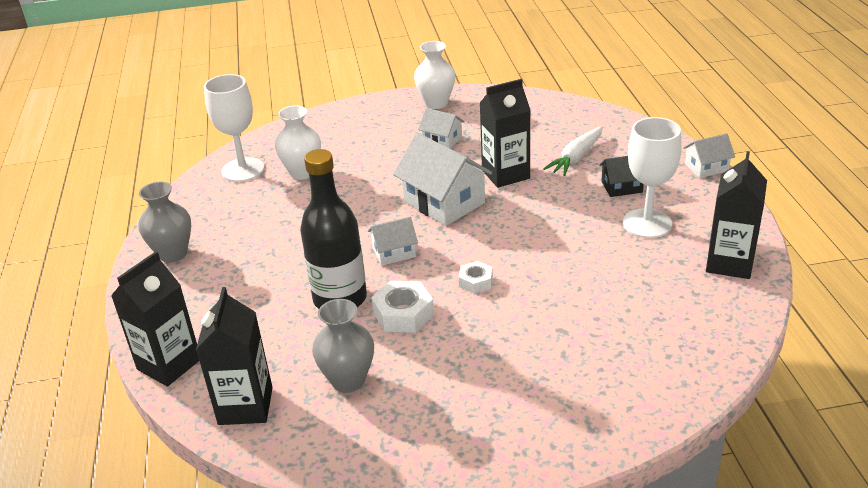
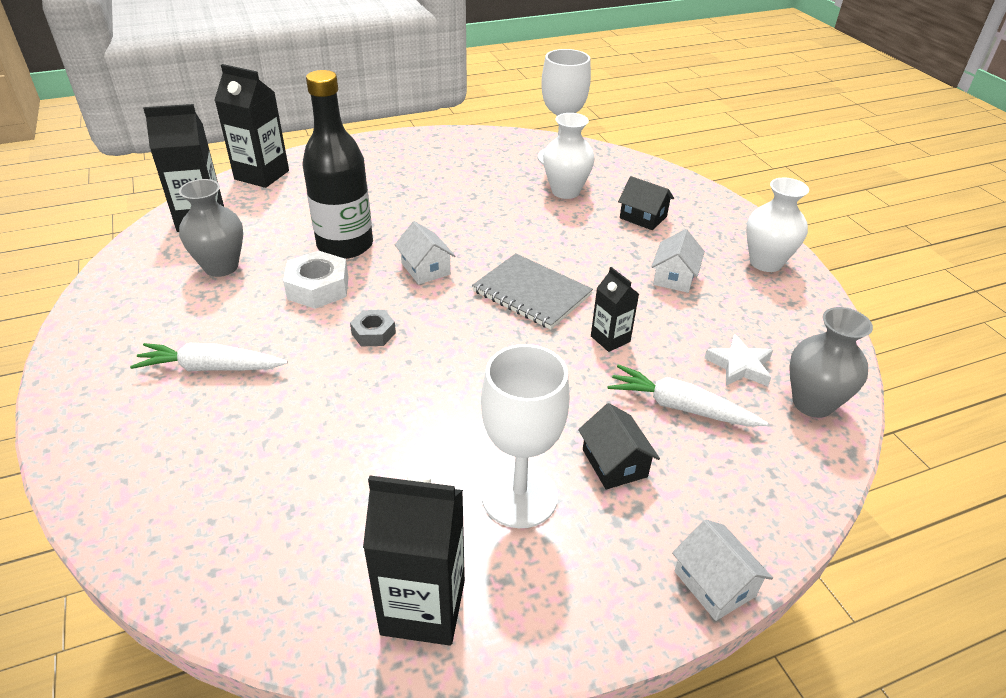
camera: 75 degrees right, 5 degrees up
grey vase [138,182,191,263] -> grey vase moved to [789,307,873,418]
white house [393,133,492,226] -> grey notebook [472,253,593,330]
white nut [459,261,493,294] -> grey nut [350,310,396,346]
black carton [480,79,531,188] -> black carton [591,267,639,352], size x0.57
none -> white carrot [130,343,288,371]
none -> black house [618,176,674,230]
none -> white star [704,334,773,386]

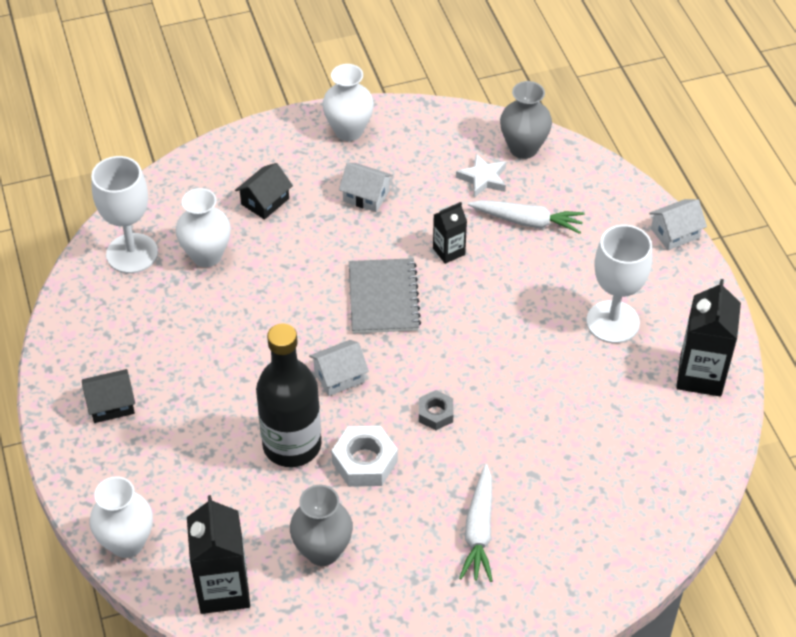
camera: 85 degrees left, 10 degrees up
black carton [215,64,289,188] -> white vase [90,476,153,558]
grey notebook [472,253,593,330] -> grey notebook turned 45 degrees counterclockwise [349,258,421,333]
black house [578,403,660,490] -> black house moved to [82,369,135,423]
white carrot [608,364,768,427] -> white carrot turned 105 degrees counterclockwise [468,200,585,234]

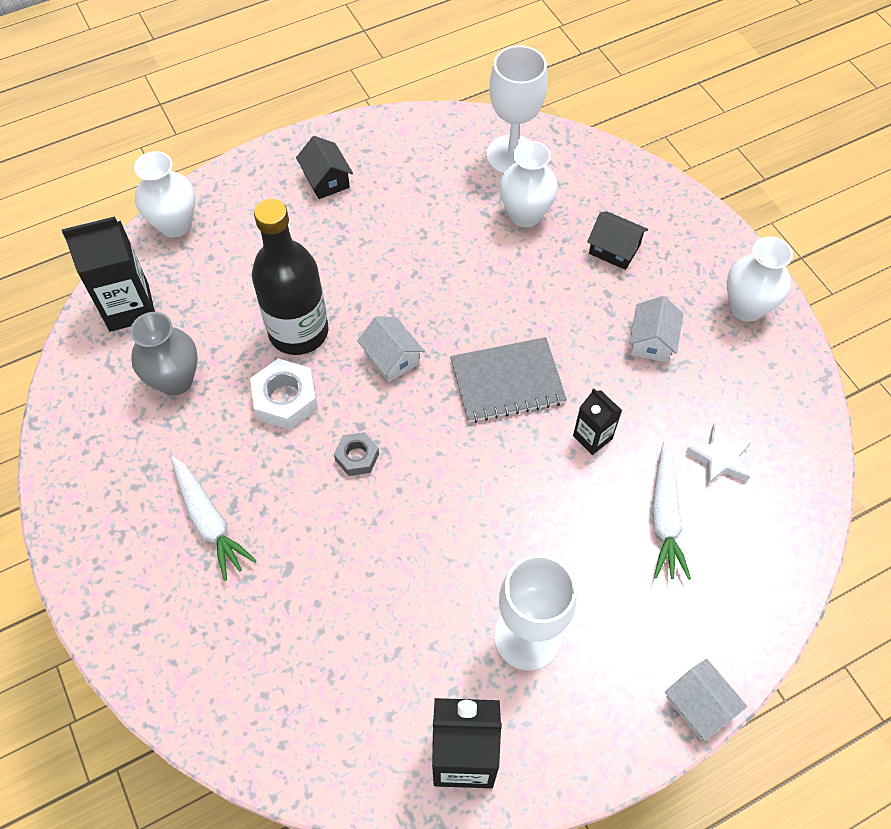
camera: 80 degrees right, 10 degrees up
white carrot [459,464,493,582] -> white carrot turned 120 degrees counterclockwise [171,456,257,581]
grey vase [500,81,552,159] -> none

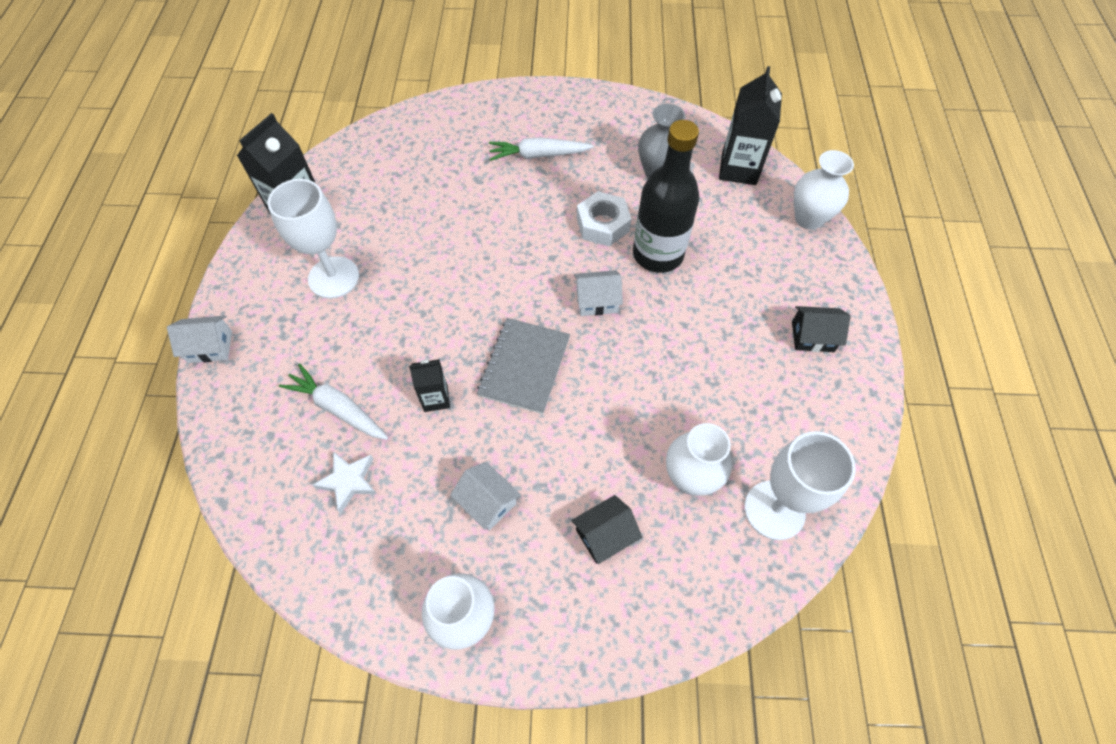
camera: 120 degrees right, 0 degrees up
grey nut [334,432,379,476] -> none

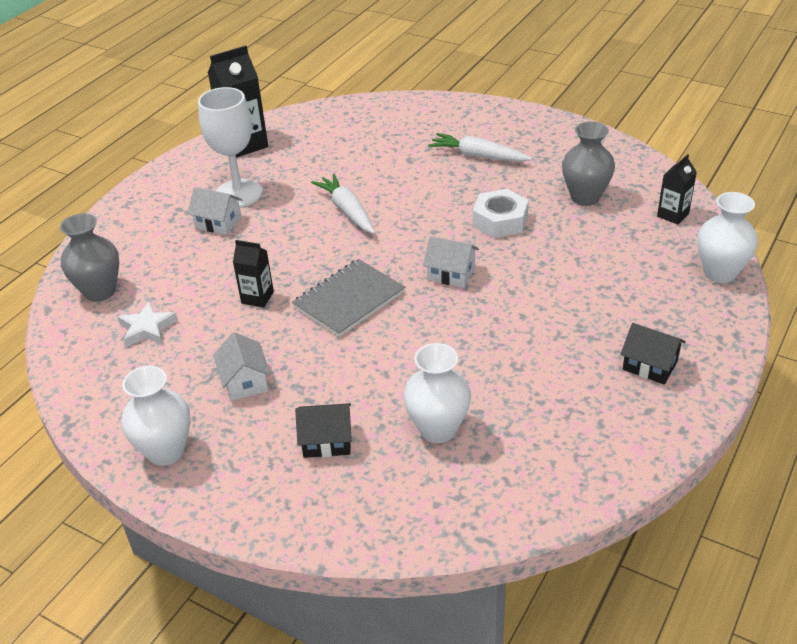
camera: 30 degrees right, 20 degrees down
white house [167,315,232,363] -> white house moved to [187,187,243,235]
white carrot [279,363,388,440] -> white carrot moved to [311,174,375,234]
black bottle [633,120,700,273] -> none
black carton [719,66,782,185] -> black carton [657,154,697,225], size x0.57
white goblet [744,431,856,540] -> none
none -> grey vase [60,213,119,302]

